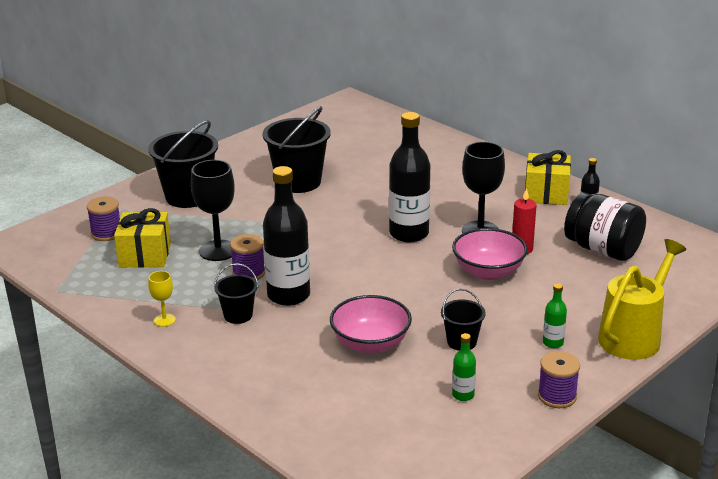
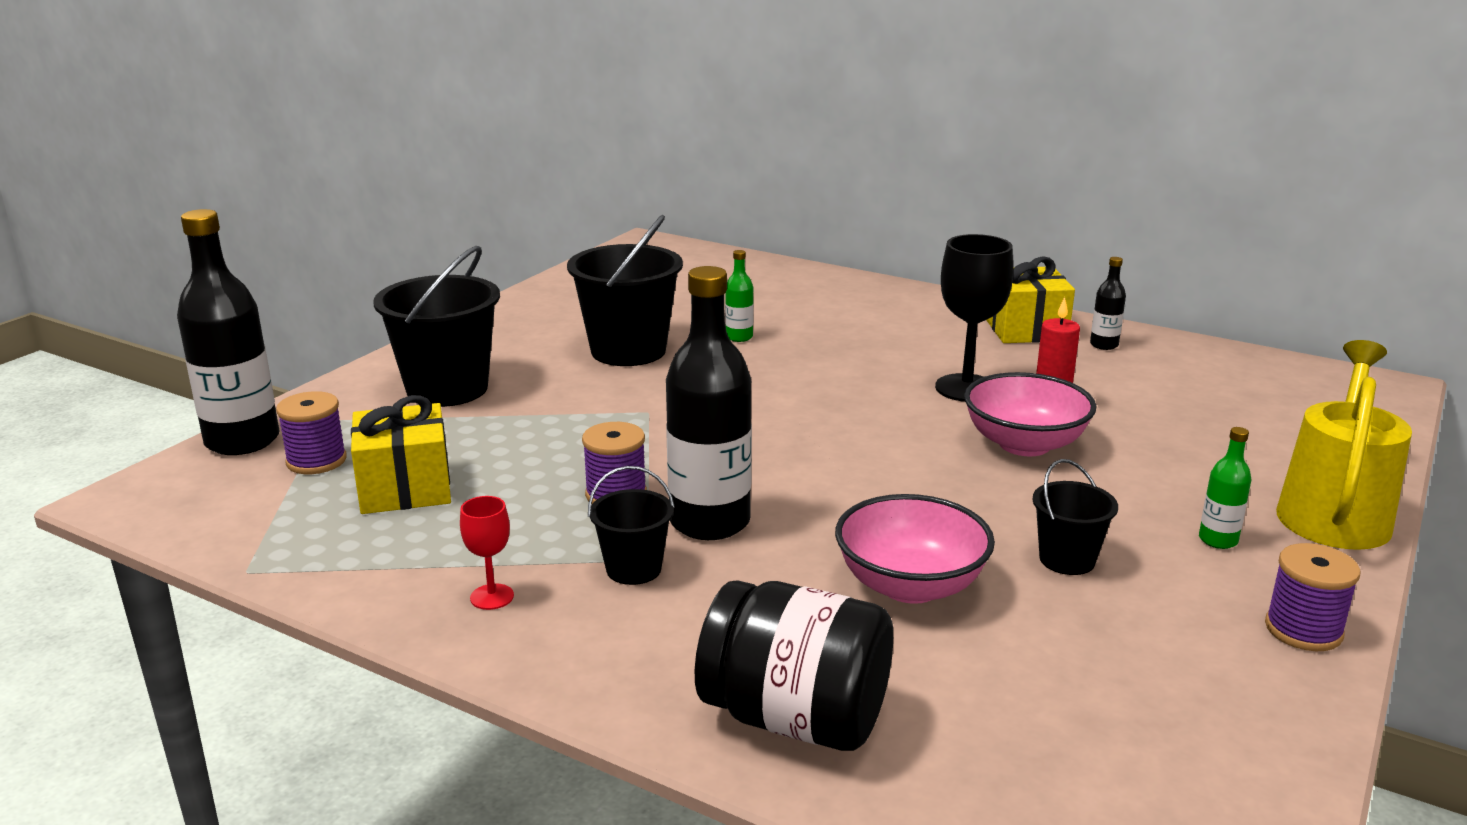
camera: 15 degrees left, 5 degrees down
yellow goblet [148,271,176,327] -> red goblet [460,496,514,610]
black goblet [191,160,235,261] -> none
black bottle [389,112,430,242] -> black bottle moved to [177,209,279,455]
green bottle [452,333,476,401] -> green bottle moved to [725,250,754,342]
black jar [564,192,646,261] -> black jar moved to [695,580,893,751]

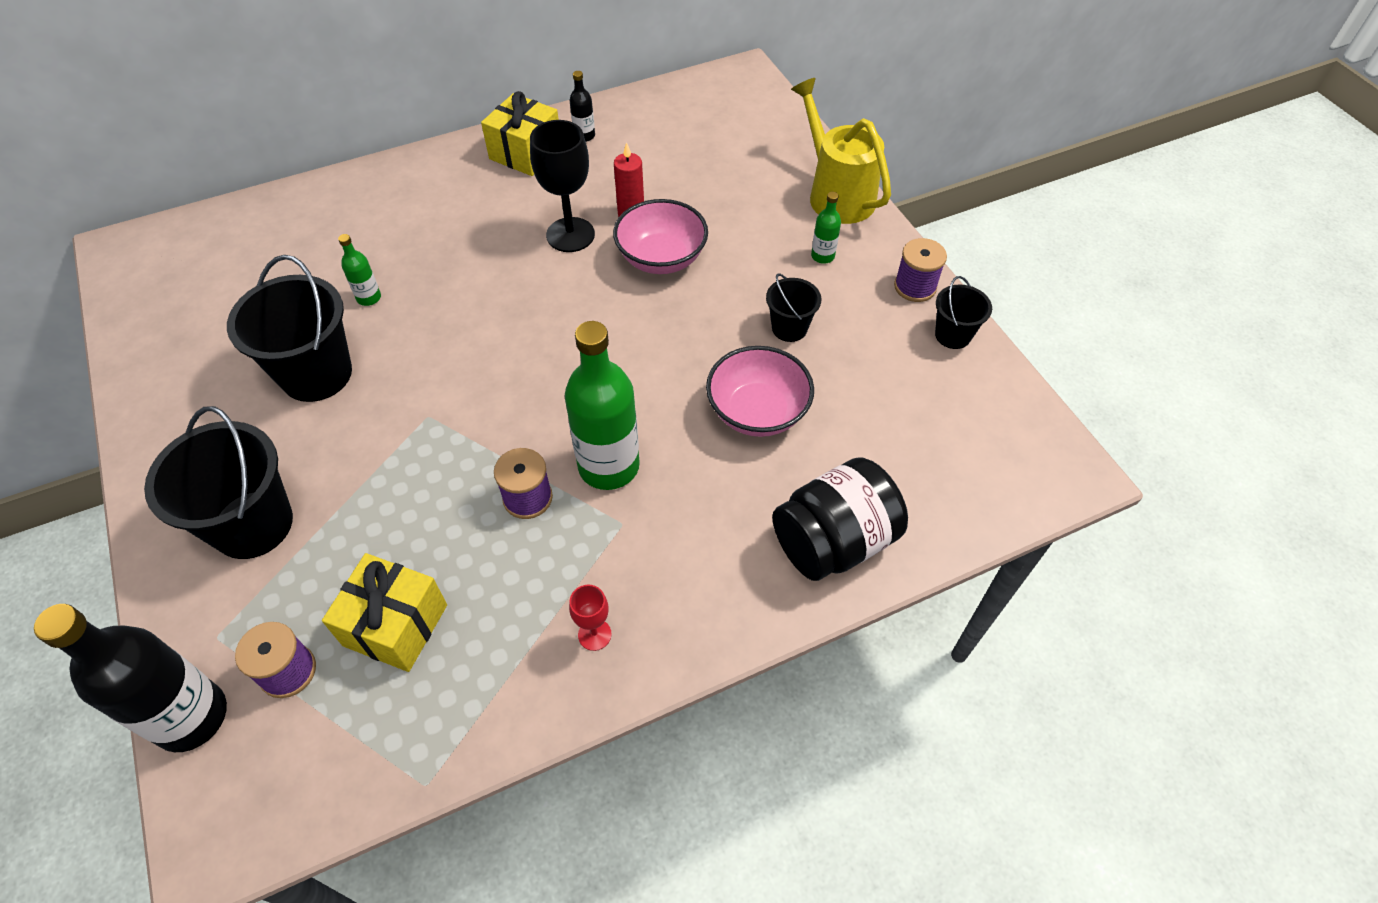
camera: 55 degrees left, 30 degrees up
black bucket [588,466,675,585] -> black bucket moved to [935,276,992,349]
black bottle [666,266,752,540] -> green bottle [565,321,640,490]

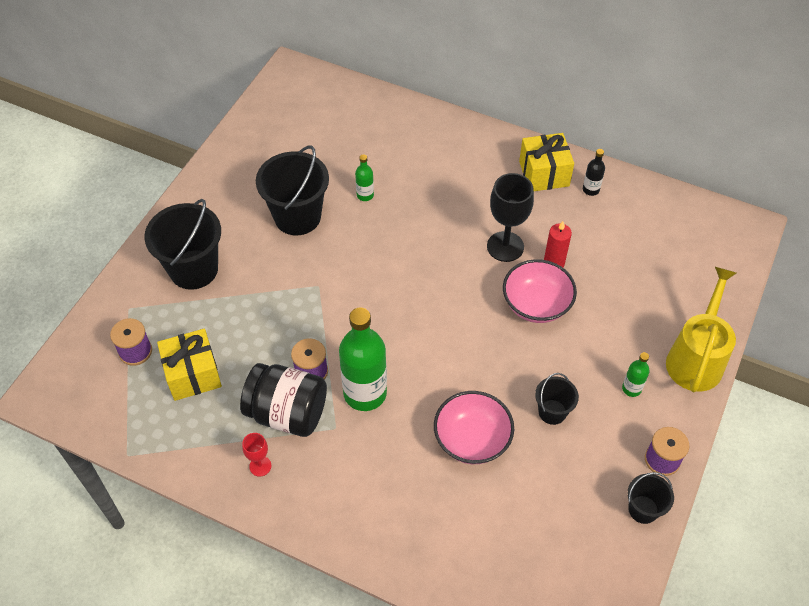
camera: 50 degrees right, 0 degrees up
black bottle [34,604,227,752] -> none
black jar [772,458,908,581] -> black jar moved to [240,363,327,437]

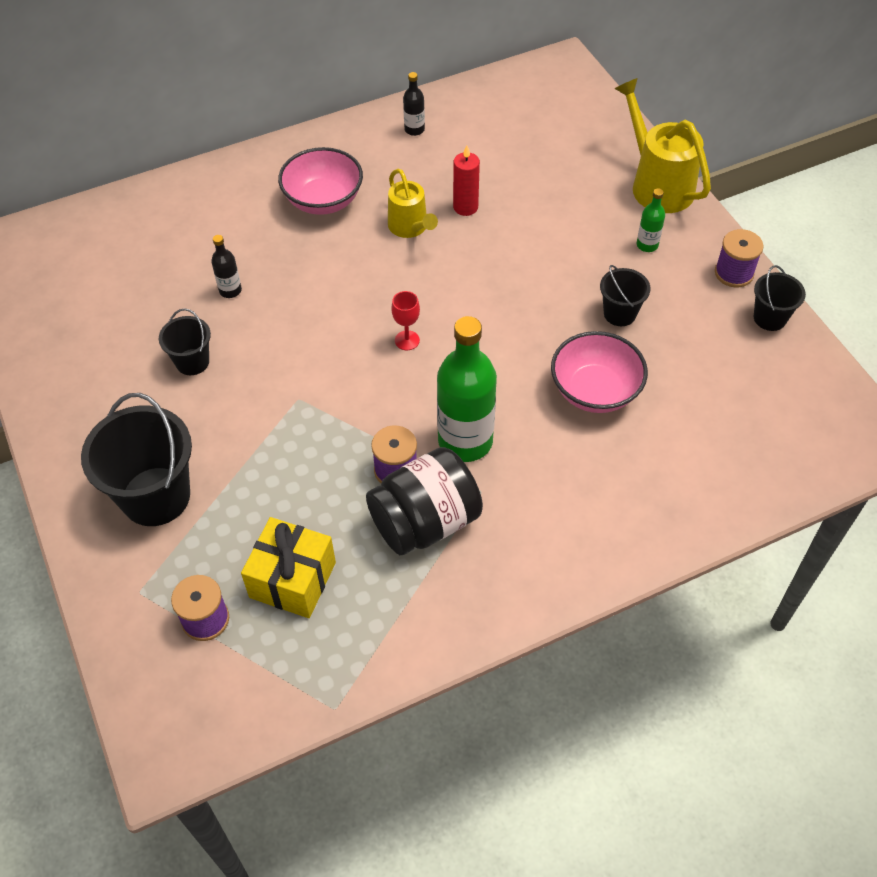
camera: 50 degrees left, 0 degrees up
red goblet [242,433,271,477] -> red goblet moved to [391,291,420,350]
black bucket [256,145,329,235] -> black bucket [159,308,211,375], size x0.53
green bottle [355,154,374,201] -> black bottle [211,235,242,298]
black goblet [487,173,534,262] -> yellow watering can [388,169,438,238]
pink bowl [503,259,577,323] -> pink bowl moved to [278,147,363,215]
yellow gift [519,133,574,191] -> none

